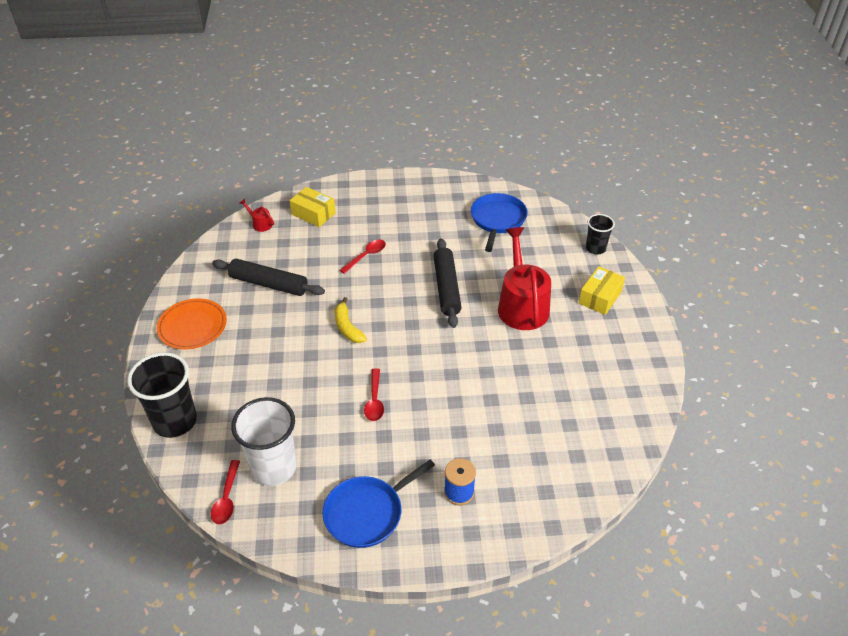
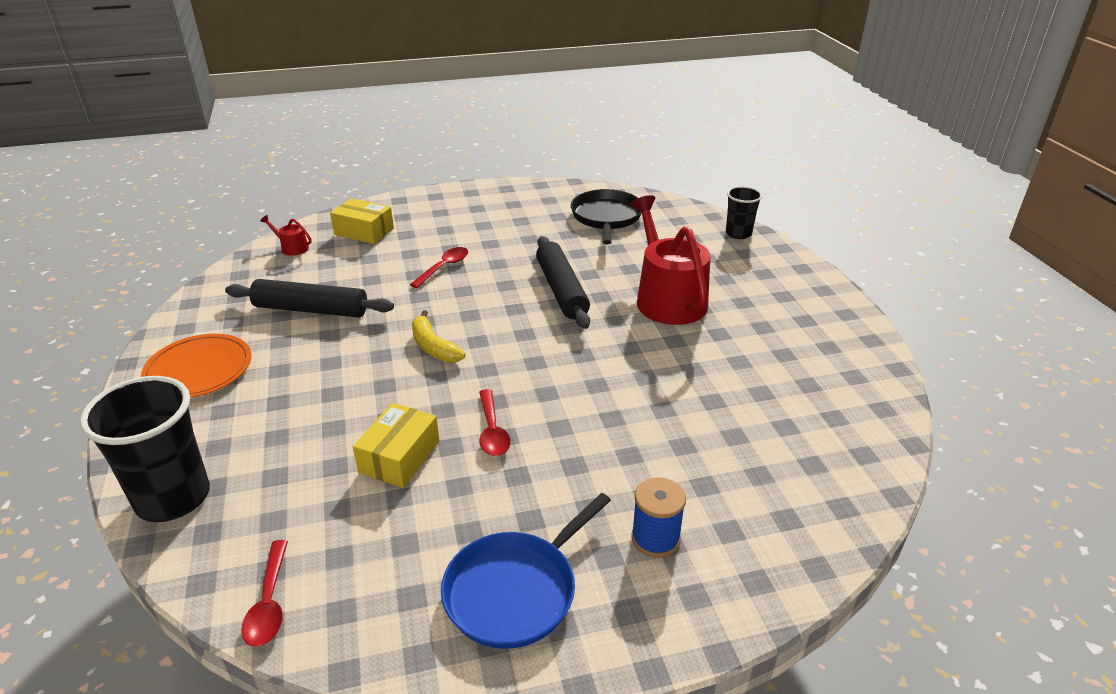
camera: 10 degrees left, 10 degrees down
white cup [231,397,297,486] -> none
blue pan [471,193,528,252] -> black pan [571,189,642,245]
yellow box [579,266,625,315] -> yellow box moved to [353,403,440,488]

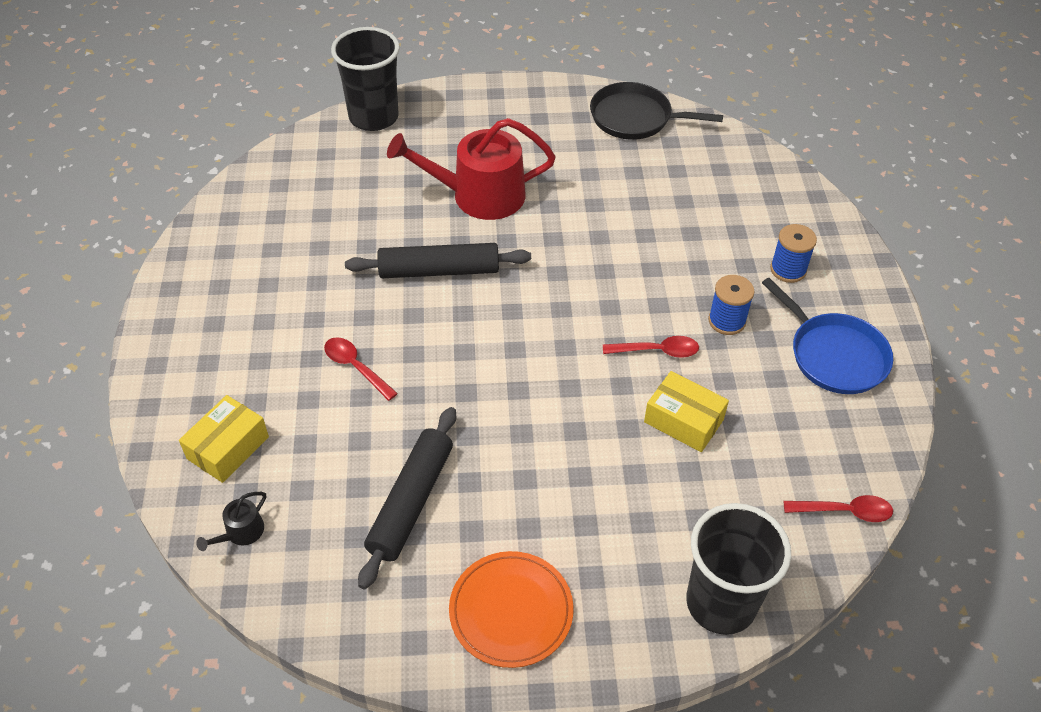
camera: 80 degrees left, 15 degrees up
red watering can [260,215,312,256] -> black watering can [196,492,266,551]
yellow banana [412,310,465,362] -> none
black pan [571,189,642,245] -> black pan moved to [590,82,723,140]
black cup [726,186,762,239] -> black cup [331,27,400,131], size x1.77
none -> blue spool [708,275,755,335]

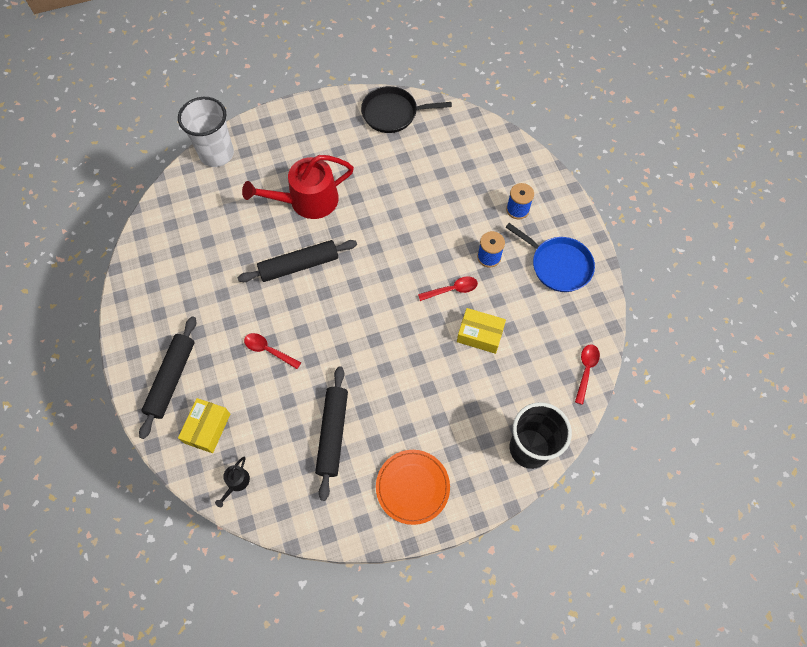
camera: 15 degrees left, 15 degrees up
black cup [331,27,400,131] -> white cup [178,97,234,167]
red spoon [784,495,893,522] -> red spoon turned 60 degrees counterclockwise [575,344,600,405]
none -> black rolling pin [139,317,196,439]

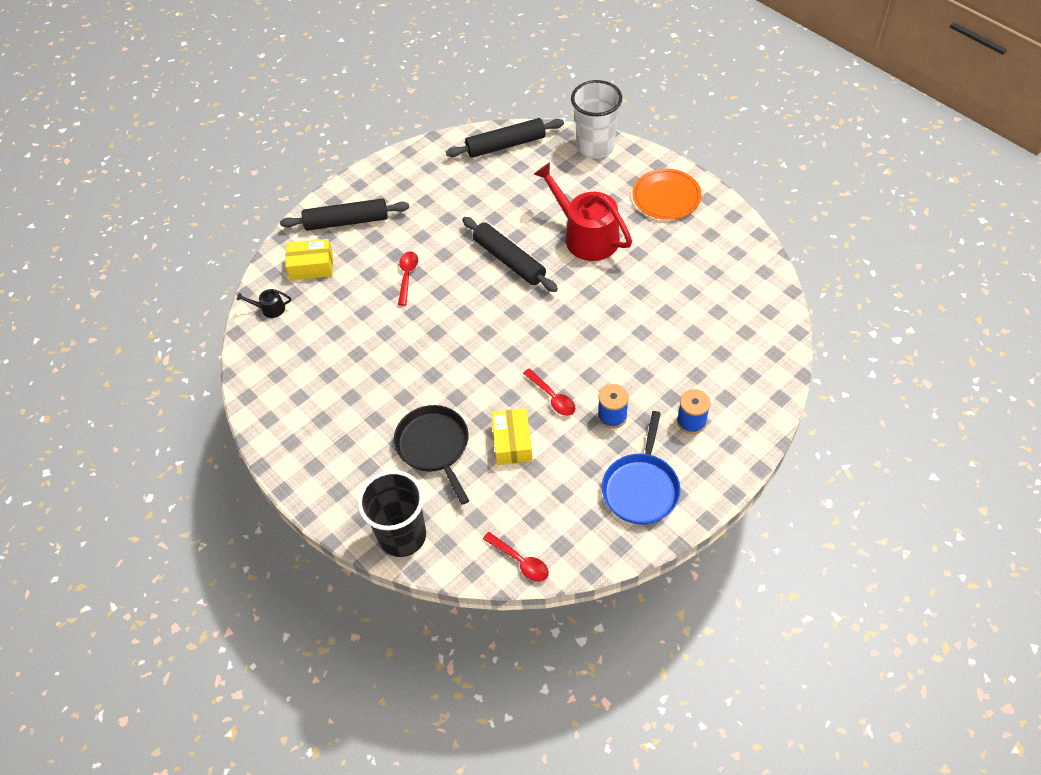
camera: 70 degrees right, 10 degrees down
black rolling pin [315,366,348,501] -> black rolling pin moved to [446,118,564,158]
black pan [361,86,452,133] -> black pan moved to [394,405,469,505]
orange plate [376,450,450,525] -> orange plate moved to [632,169,702,220]
red spoon [575,344,600,405] -> red spoon turned 45 degrees clockwise [483,532,549,582]

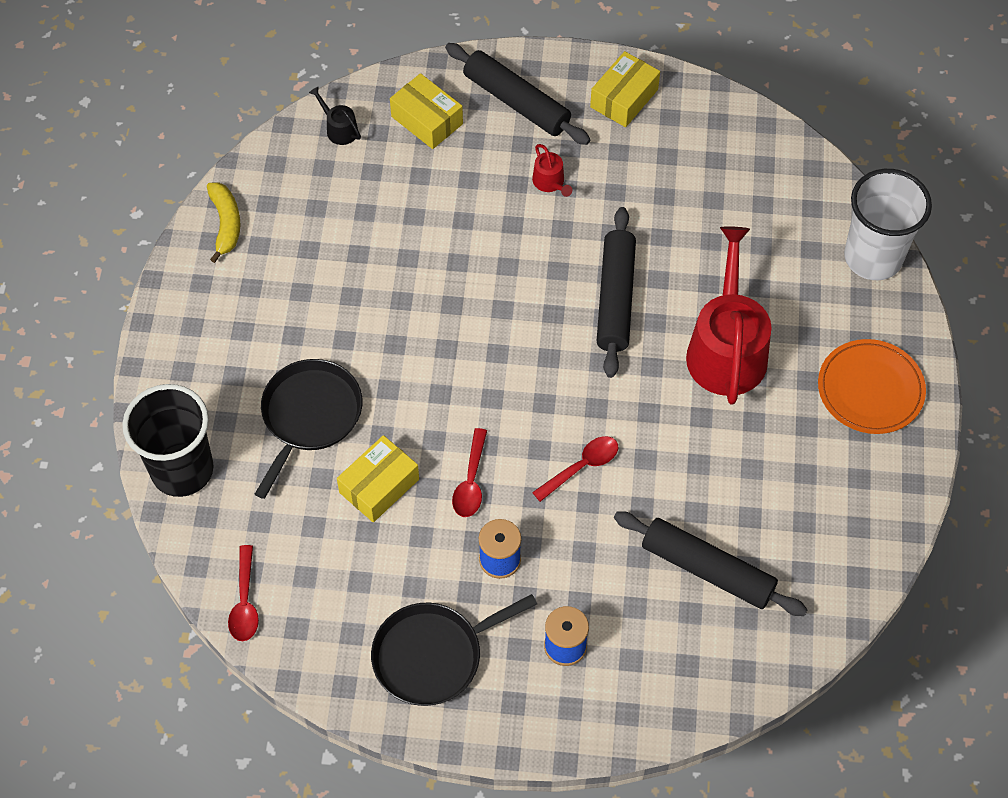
camera: 45 degrees right, 5 degrees up
red spoon [398,251,418,306] -> red spoon moved to [532,436,618,502]
black rolling pin [446,118,564,158] -> black rolling pin moved to [614,511,808,616]
blue pan [602,411,680,524] -> black pan [371,594,537,706]
none -> yellow banana [207,182,241,263]
none -> red watering can [532,144,572,197]
none -> yellow box [590,51,660,127]

